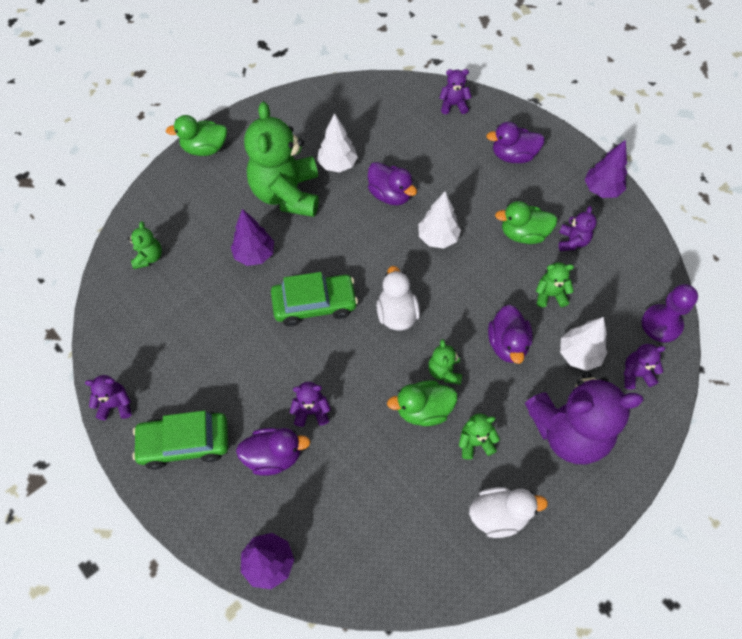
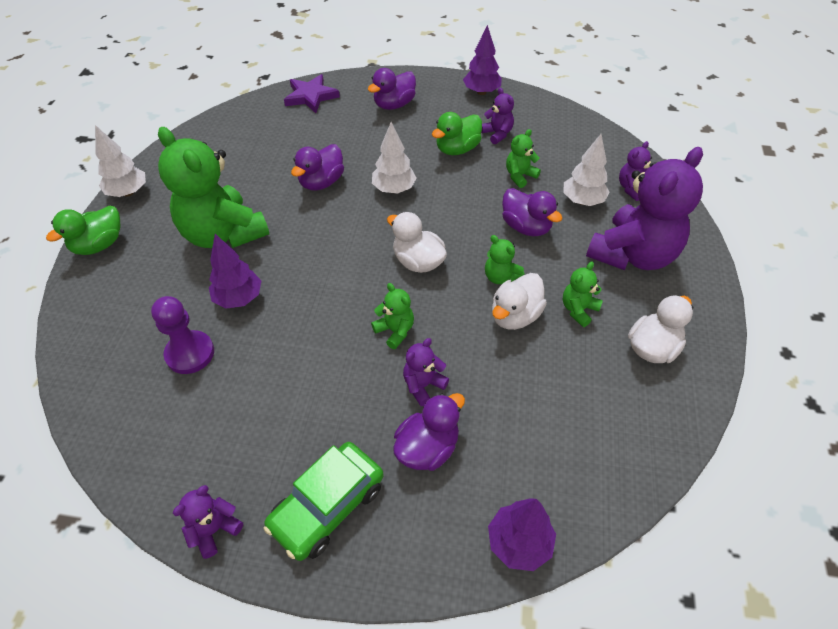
camera: 40 degrees left, 10 degrees down
green teddy bear [128,221,162,269] -> green teddy bear moved to [371,283,414,349]
green car [271,272,358,326] -> none
white tree [317,113,358,172] -> white tree moved to [95,125,146,197]
purple duck [368,162,417,205] -> purple duck turned 120 degrees clockwise [291,144,344,190]
green duck [387,380,458,426] -> white duck [492,273,547,330]
purple teddy bear [439,69,472,114] -> purple star [284,74,340,113]
purple pawn [642,284,698,342] -> purple pawn moved to [151,296,214,374]

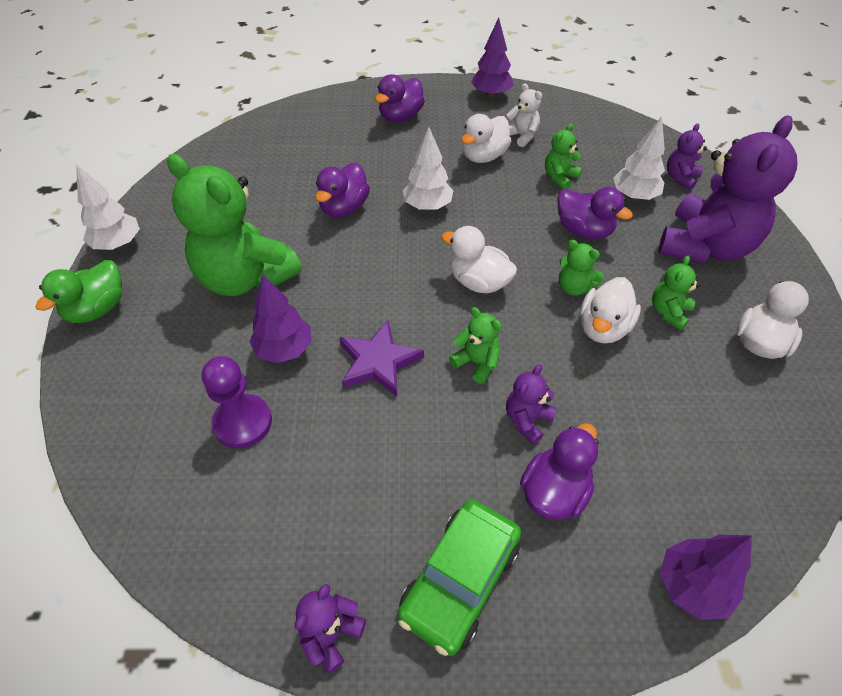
camera: 10 degrees left, 0 degrees up
purple star [284,74,340,113] -> purple star moved to [339,321,424,397]
green duck [432,112,482,155] -> white duck [461,114,511,163]
purple teddy bear [481,88,514,144] -> white teddy bear [506,83,542,147]

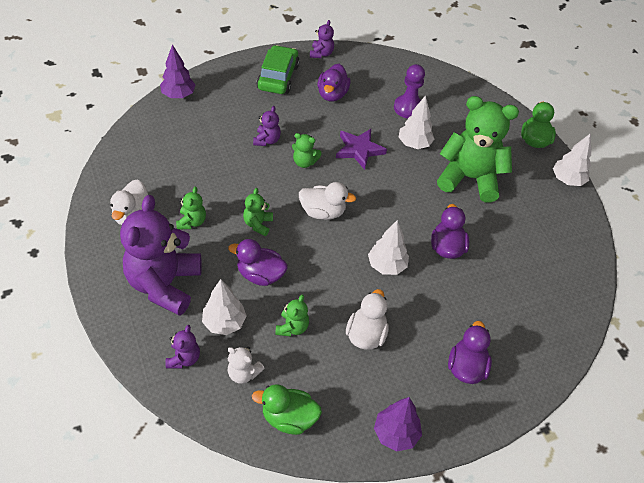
camera: 155 degrees right, 0 degrees up
purple tree [249,274,312,363] -> white tree [399,95,434,149]
white teddy bear [506,83,542,147] -> white teddy bear moved to [227,346,265,384]
purple duck [520,423,599,520] -> purple duck moved to [318,64,351,102]
green teddy bear [559,240,604,296] -> green teddy bear turned 90 degrees counterclockwise [243,188,273,236]
white duck [580,277,641,343] -> none
none -> green duck [252,384,322,435]

